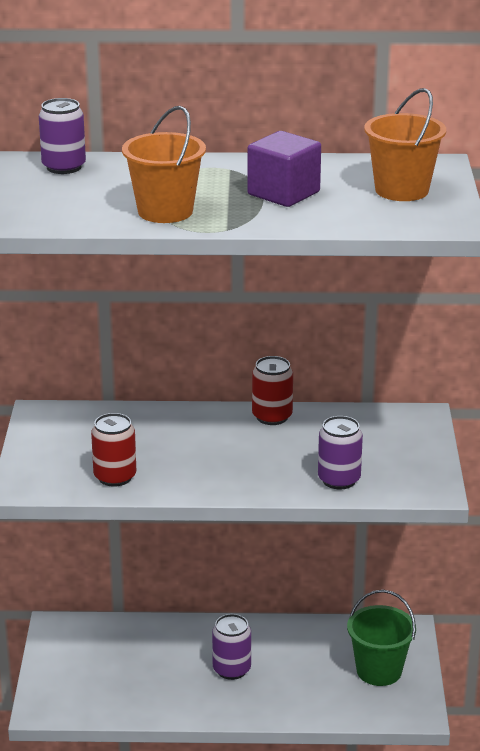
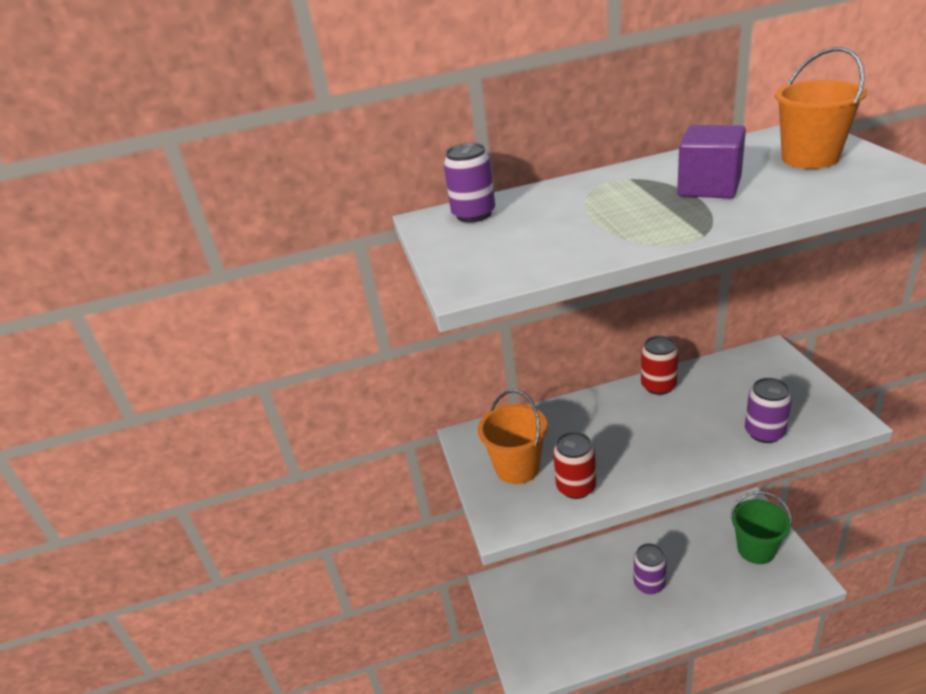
camera: 10 degrees left, 5 degrees up
orange bucket [122,106,206,223] -> orange bucket moved to [478,390,548,484]

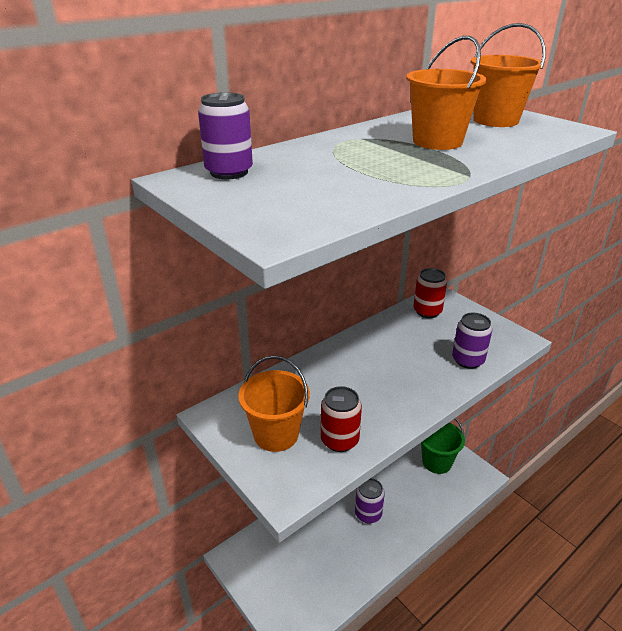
camera: 30 degrees left, 0 degrees up
red can [641,336,678,395] -> red can moved to [413,268,447,318]
purple cube [677,125,746,198] -> orange bucket [406,36,487,150]

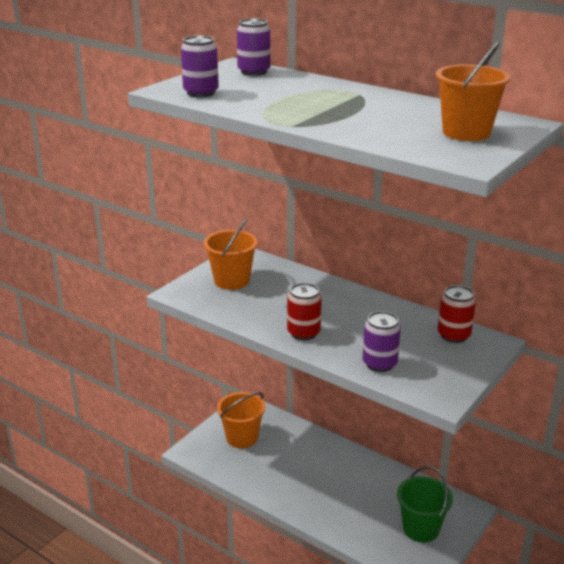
camera: 75 degrees right, 5 degrees down
red can [321,386,362,452] -> red can moved to [287,283,322,340]
purple can [355,478,385,524] -> purple can moved to [181,36,219,97]
orange bucket [406,36,487,150] -> orange bucket moved to [217,392,265,448]

